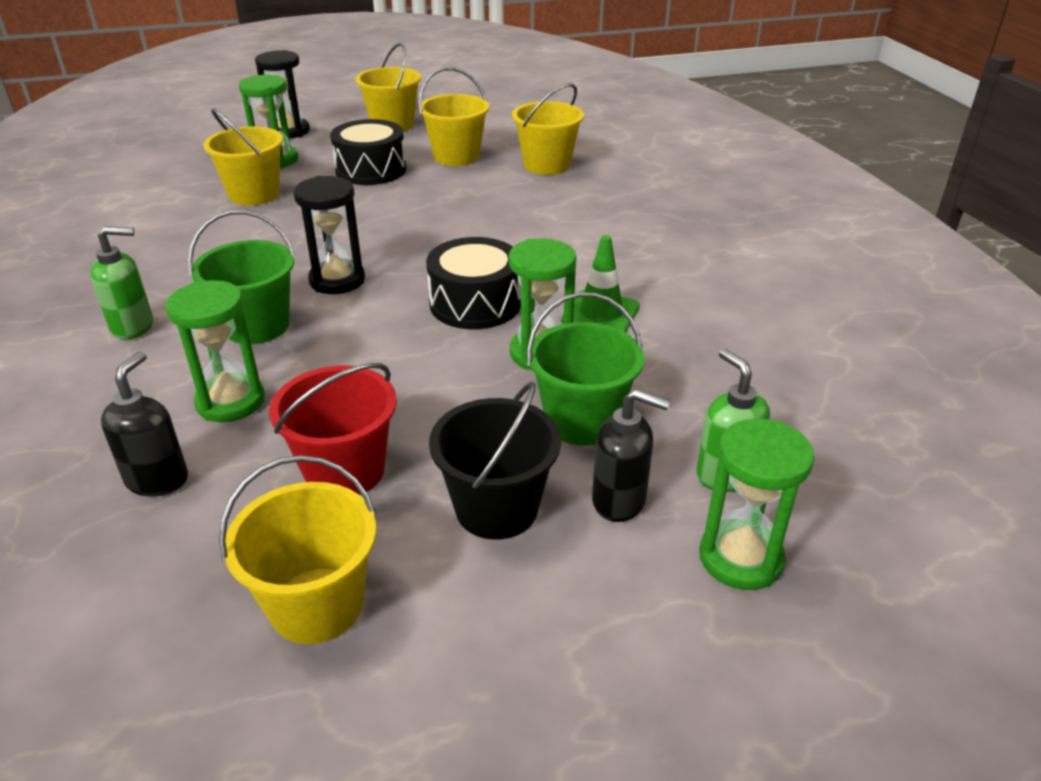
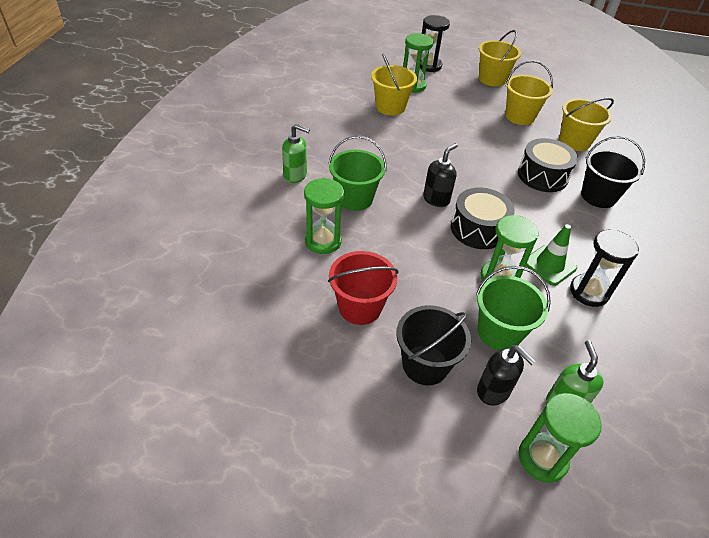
camera: 25 degrees right, 10 degrees up
black soap dispenser [101,351,188,497] -> black soap dispenser moved to [423,143,458,207]
yellow bucket [219,455,376,644] -> none
black hourglass [293,176,365,294] -> black hourglass moved to [570,229,639,307]
black drum [330,119,406,185] -> black drum moved to [518,138,578,192]
none -> black bucket [581,136,645,208]

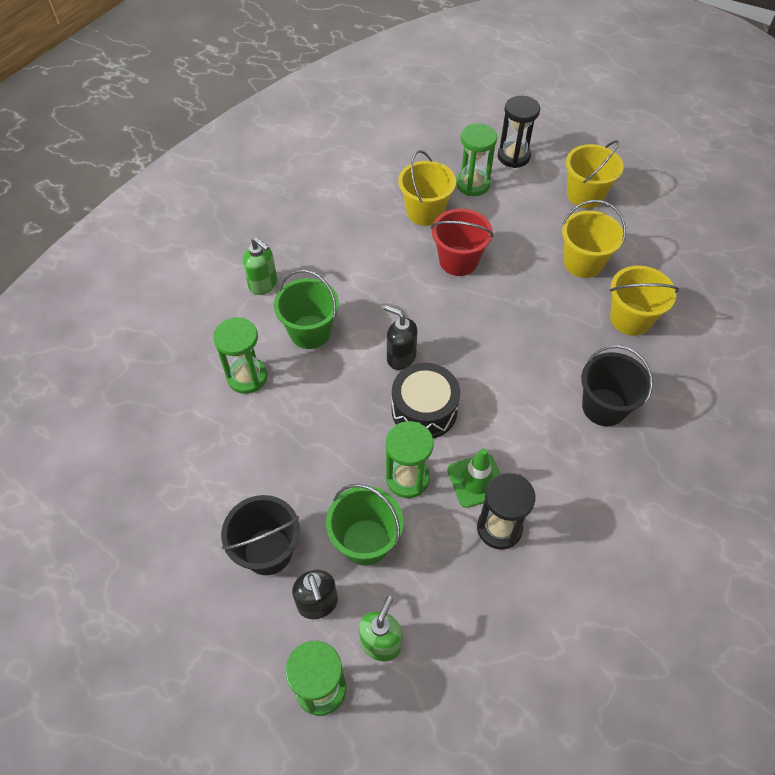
camera: 25 degrees right, 10 degrees up
red bucket [328,251,399,325] -> red bucket moved to [431,209,494,276]
black soap dispenser [423,143,458,207] -> black soap dispenser turned 120 degrees counterclockwise [384,305,418,370]
black drum [518,138,578,192] -> none

